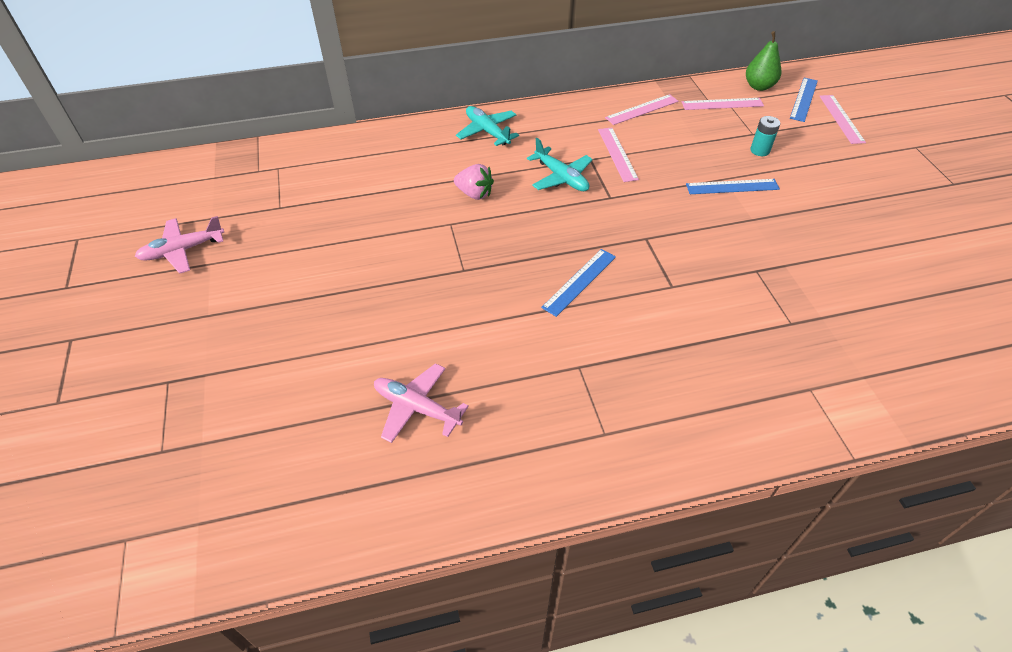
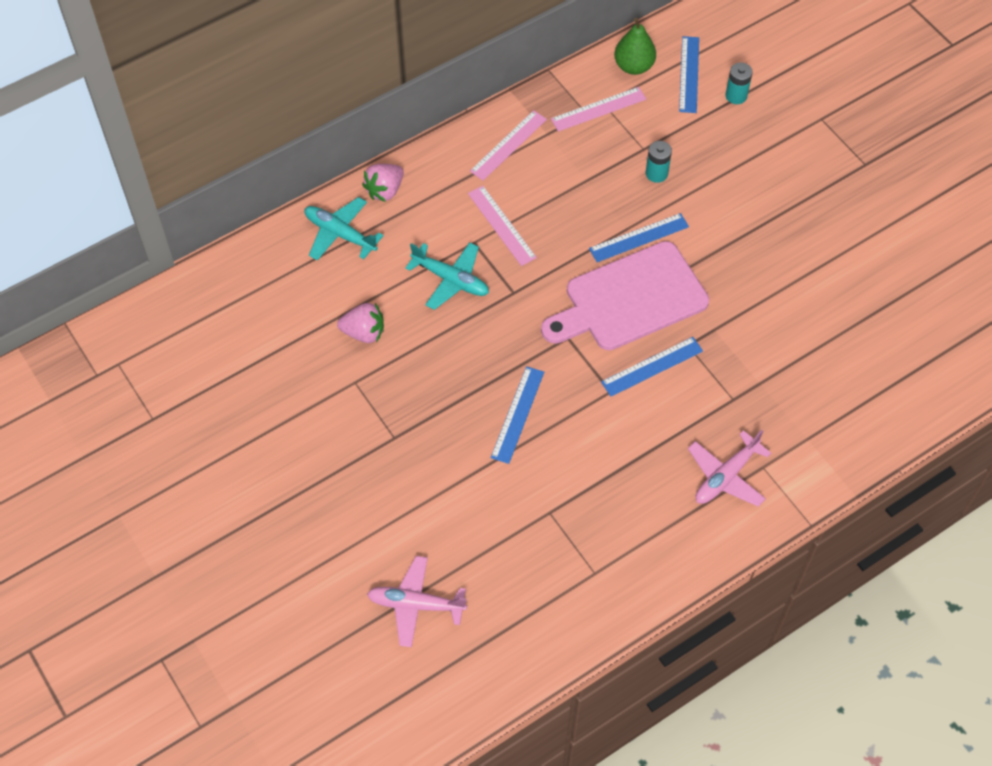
camera: 20 degrees left, 10 degrees up
pink plane [135,216,224,274] -> pink plane moved to [688,430,771,506]
pink ruler [819,95,866,144] -> turquoise battery [725,62,753,104]
none -> pink strawberry [362,164,404,202]
none -> pink cutting board [541,241,709,350]
none -> blue ruler [601,337,703,396]

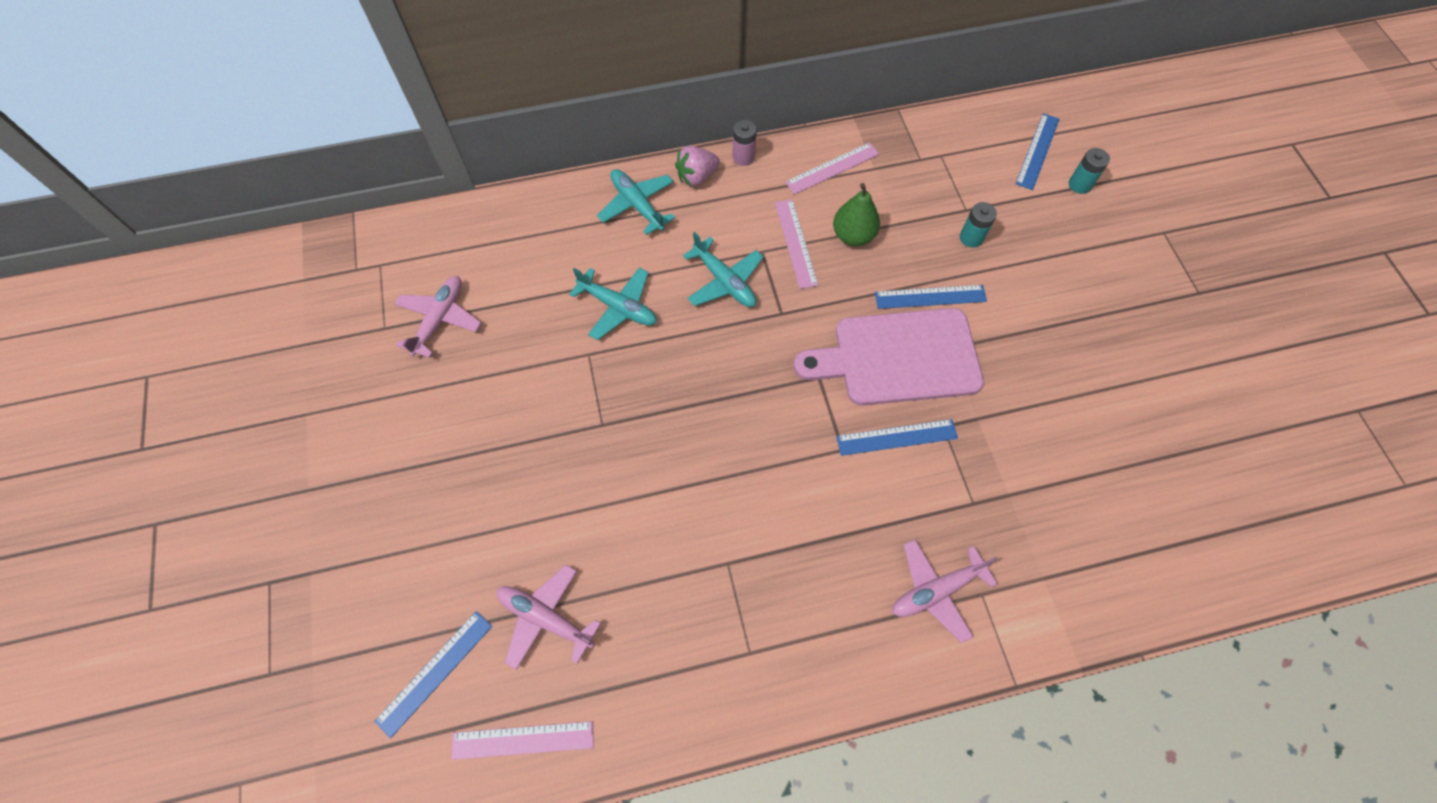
camera: 20 degrees right, 5 degrees up
pink strawberry [337,303,384,343] -> turquoise plane [569,267,657,340]
blue ruler [491,366,544,464] -> blue ruler moved to [374,611,492,738]
pink ruler [551,87,646,132] -> pink ruler moved to [451,721,594,760]
green pear [614,18,656,75] -> green pear moved to [833,183,880,246]
none -> pink plane [394,276,481,358]
none -> pink battery [732,120,757,166]

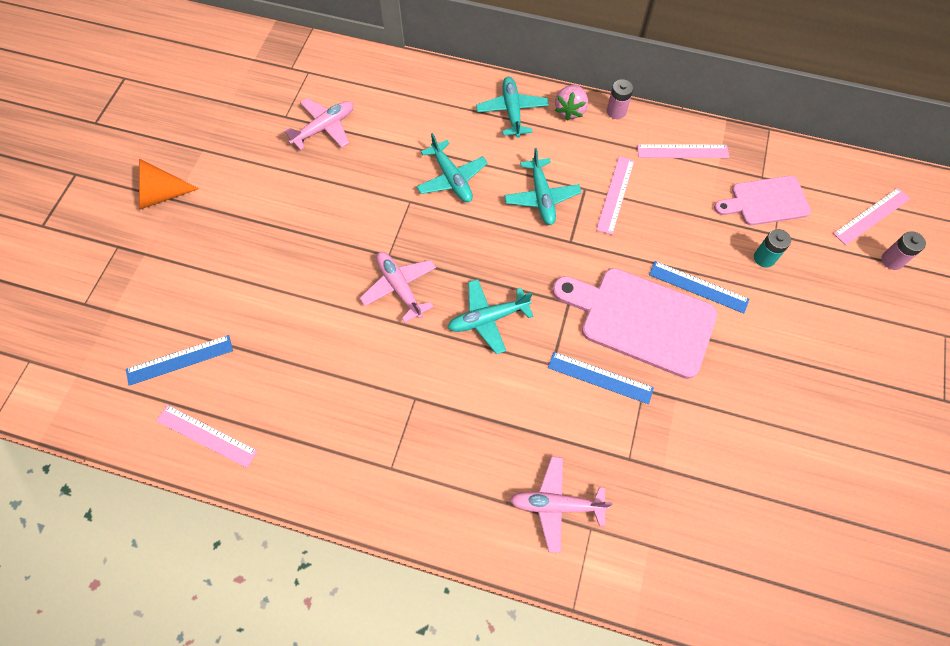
camera: 30 degrees right, 0 degrees up
pink plane [497,564,601,670] -> pink plane moved to [360,252,436,323]
pink strawberry [675,146,720,186] -> pink strawberry turned 75 degrees counterclockwise [555,85,588,121]
green pear [833,183,880,246] -> none
blue ruler [1015,113,1060,190] -> pink ruler [833,188,911,245]
turquoise battery [1069,148,1110,194] -> pink battery [881,231,926,270]
none -> orange cone [139,159,199,210]
none -> turquoise plane [448,279,534,354]
none -> pink cutting board [714,176,811,225]

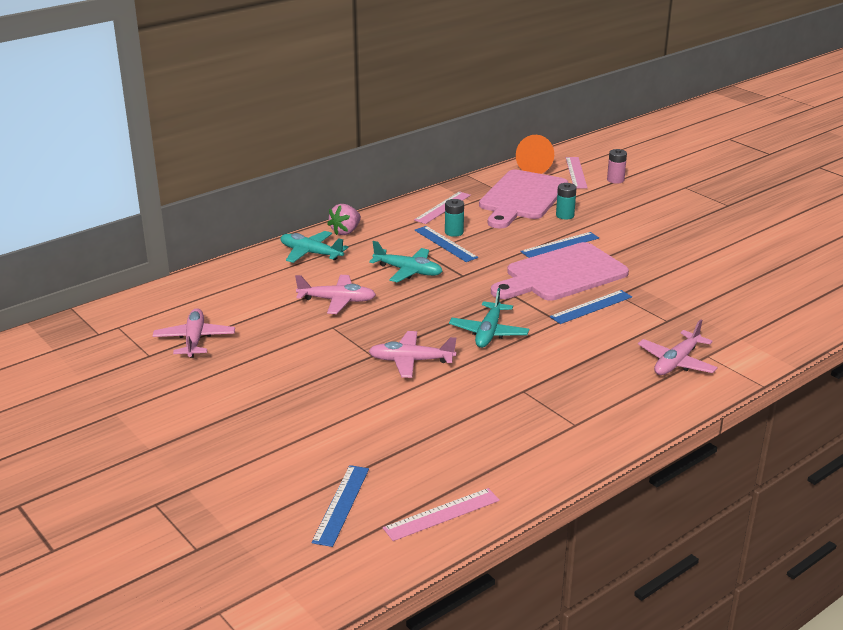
camera: 55 degrees left, 35 degrees down
orange cone [139,159,199,210] -> orange cone moved to [516,135,554,174]
turquoise plane [416,133,488,202] -> pink plane [295,275,376,314]
pink strawberry [555,85,588,121] -> pink strawberry turned 75 degrees clockwise [327,204,361,235]
pink ruler [596,156,634,235] -> blue ruler [415,226,478,262]
pink battery [607,79,633,119] -> none
pink cutting board [714,176,811,225] -> pink cutting board [479,169,568,228], size x1.62
none -> turquoise battery [445,199,464,237]

